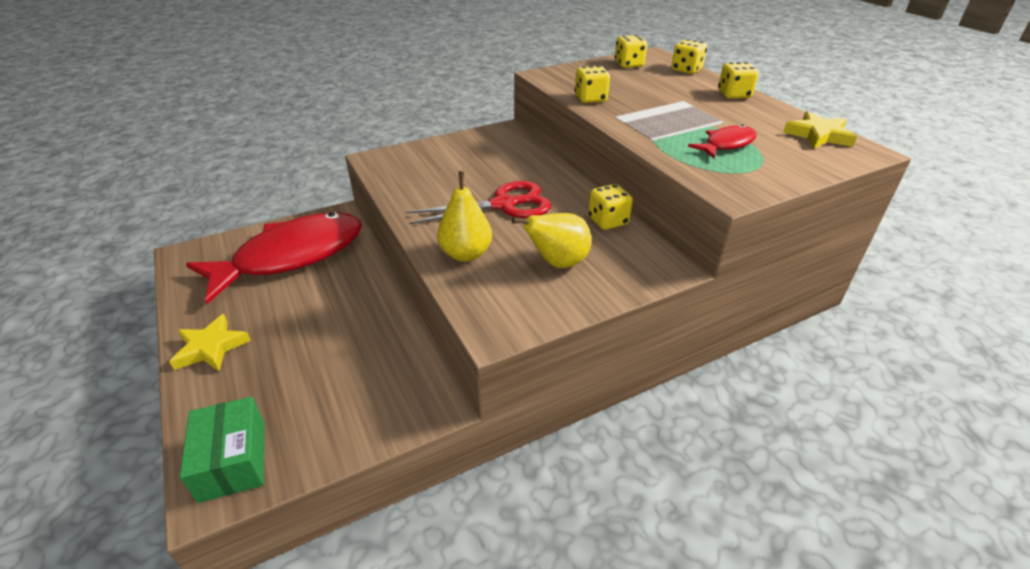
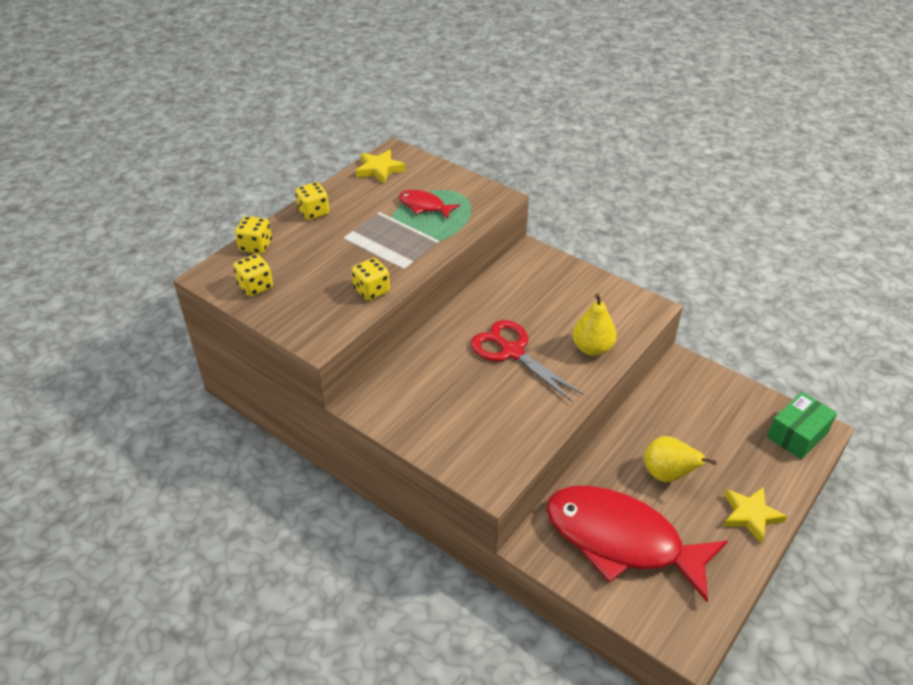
camera: 115 degrees left, 5 degrees up
yellow pear [512,213,591,268] -> yellow pear moved to [644,436,717,482]
yellow dice [588,184,633,230] -> none

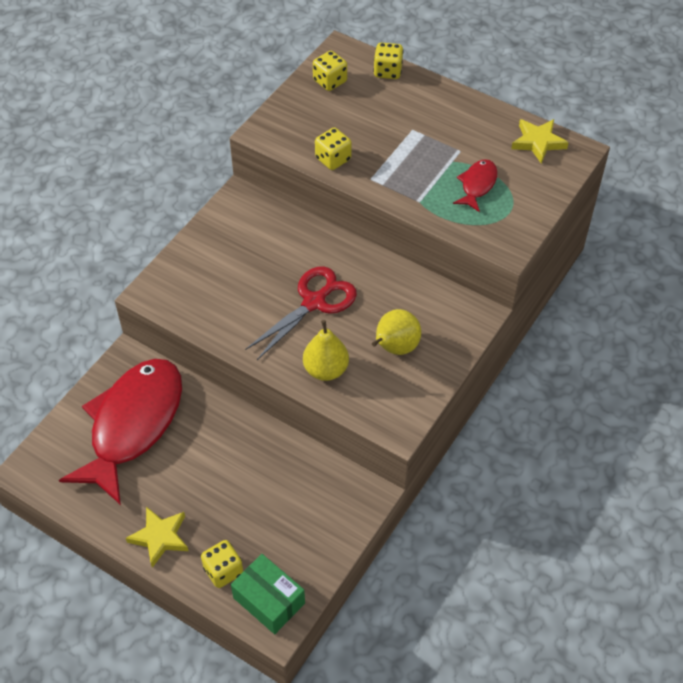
camera: 85 degrees right, 10 degrees up
yellow dice [295,182,330,220] -> yellow dice moved to [201,540,243,588]
yellow pear [644,436,717,482] -> yellow pear moved to [372,309,421,355]

